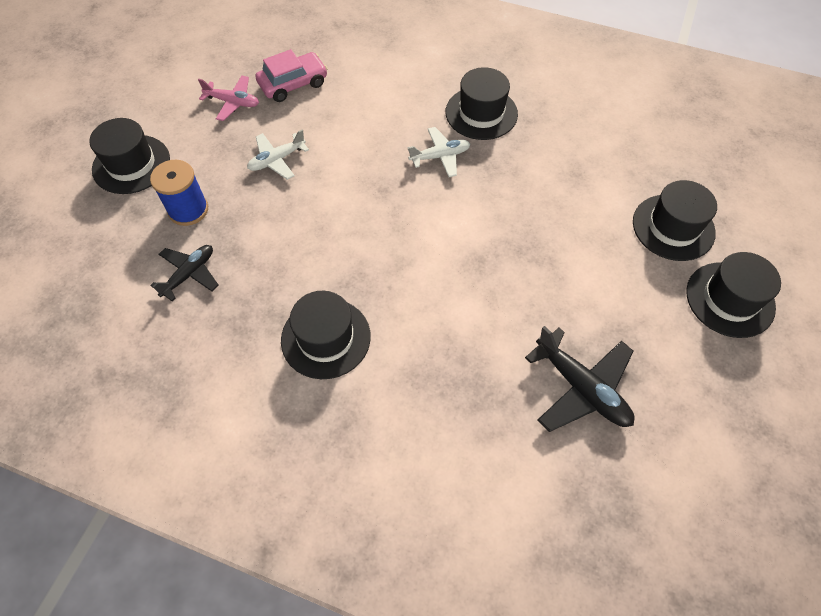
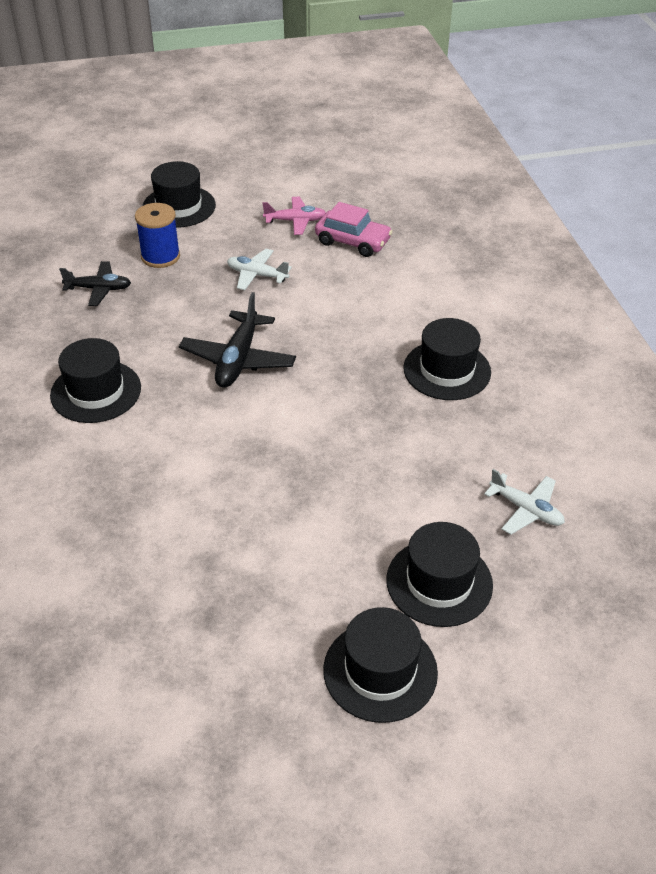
camera: 55 degrees right, 15 degrees down
pink plane [198,76,259,121] -> pink plane turned 75 degrees counterclockwise [262,197,326,235]
white plane [407,127,470,177] -> white plane moved to [484,469,565,535]
black plane [525,326,634,432] -> black plane moved to [179,292,296,388]

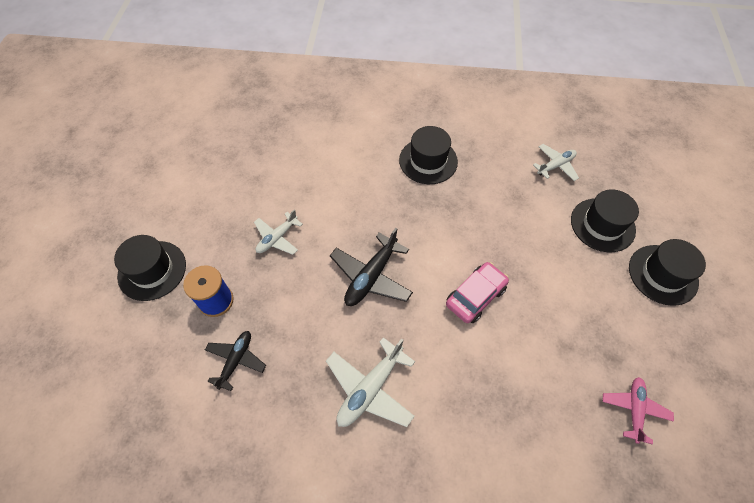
camera: 70 degrees left, 15 degrees up
black hat [50,338,141,423] -> white plane [326,337,415,427]
black plane [179,292,296,388] -> black plane turned 90 degrees clockwise [330,228,413,306]
pink plane [262,197,326,235] -> pink plane moved to [602,377,674,444]
pink car [315,202,393,257] -> pink car moved to [446,262,509,323]

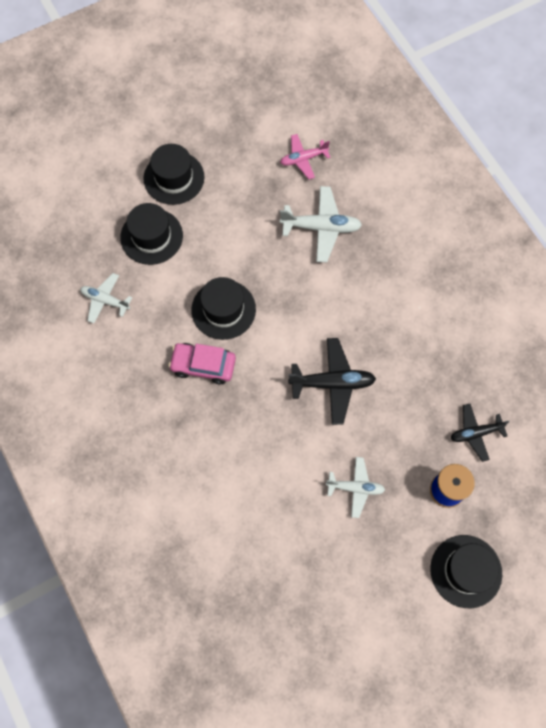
camera: 125 degrees left, 10 degrees up
white plane [326,337,415,427] -> white plane moved to [280,186,362,262]
black hat [399,126,458,184] -> black hat moved to [191,277,256,340]
pink car [446,262,509,323] -> pink car moved to [168,343,236,384]

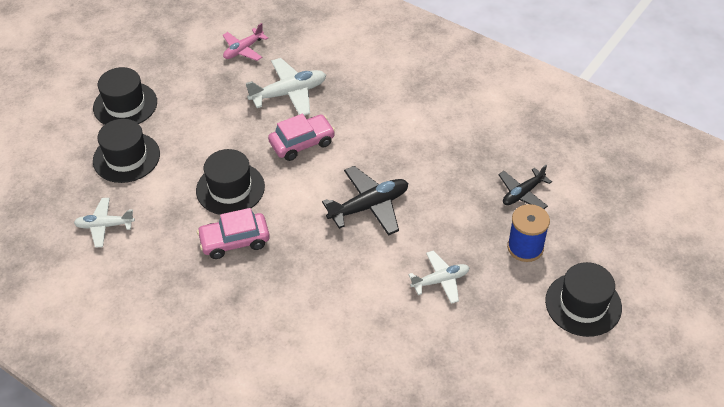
camera: 25 degrees left, 20 degrees down
none -> pink car [268,114,335,161]

